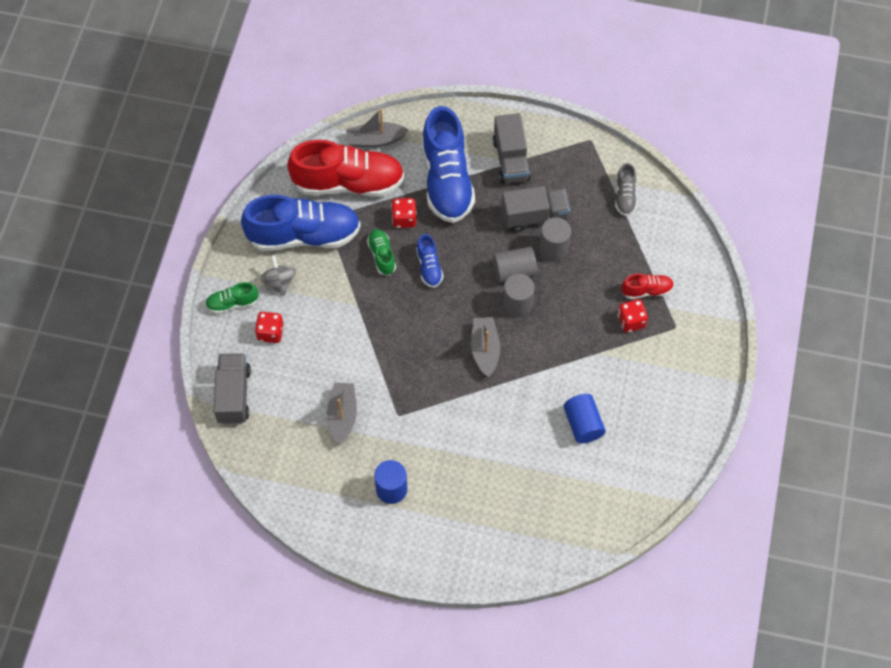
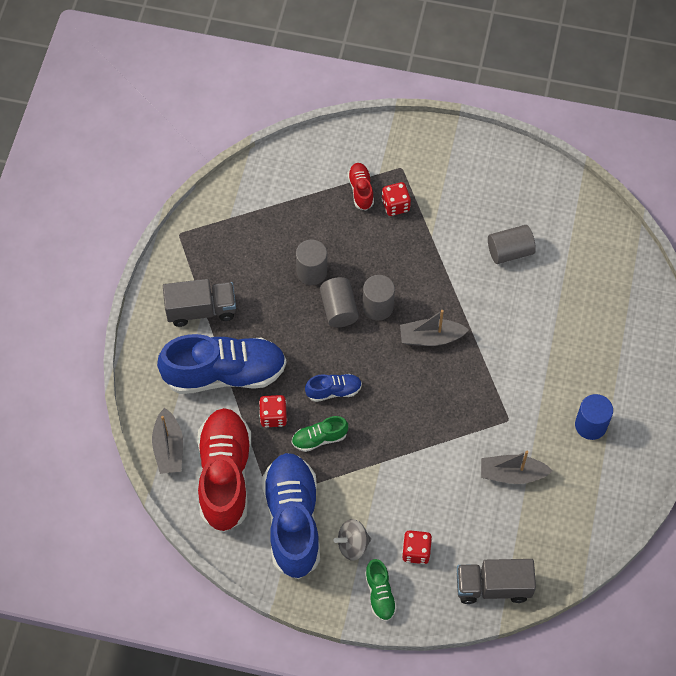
camera: 90 degrees left, 0 degrees up
grey truck [501,186,570,232] -> none
blue cylinder [563,394,606,443] -> grey cylinder [488,225,536,264]
grey shoe [615,163,637,216] -> none

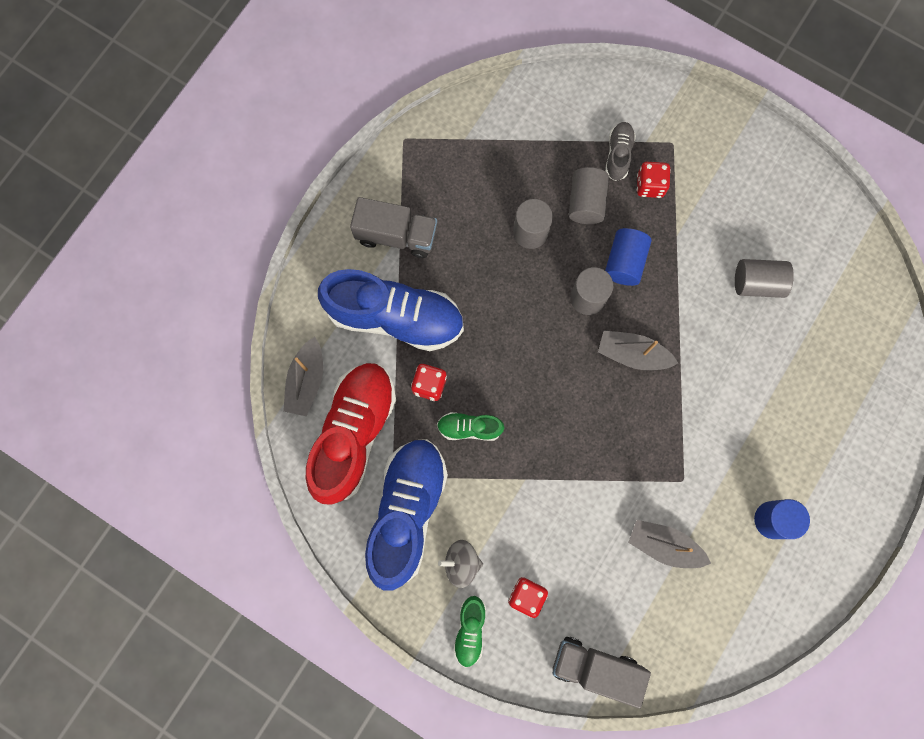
camera: 20 degrees right, 15 degrees up
blue shoe [305,374,362,402] -> none
grey cylinder [320,277,359,327] -> grey cylinder moved to [569,167,609,224]
red shoe [348,163,374,210] -> grey shoe [605,122,636,181]
none -> blue cylinder [605,228,651,286]

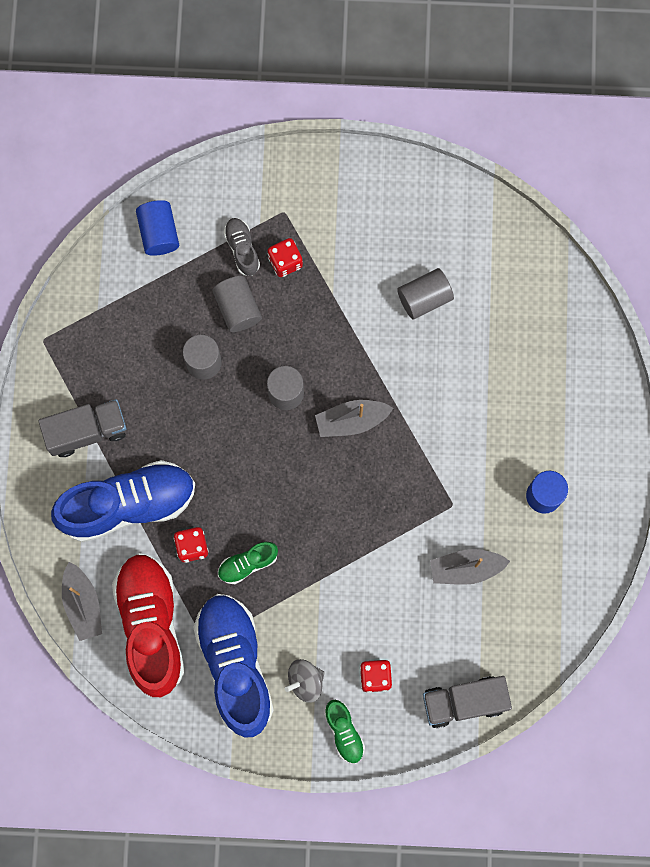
camera: 30 degrees left, 0 degrees up
blue cylinder [605,228,651,286] -> blue cylinder moved to [136,200,179,256]

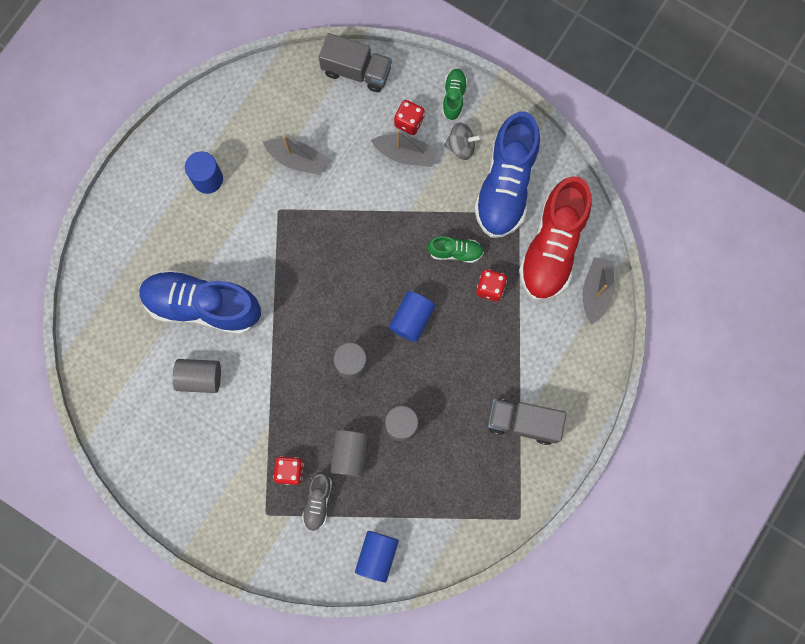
camera: 150 degrees left, 0 degrees up
blue shoe [51,460,195,542] -> blue shoe moved to [139,270,261,335]
grey boat [315,400,393,437] -> grey boat moved to [371,130,437,167]
none -> blue cylinder [389,291,435,342]

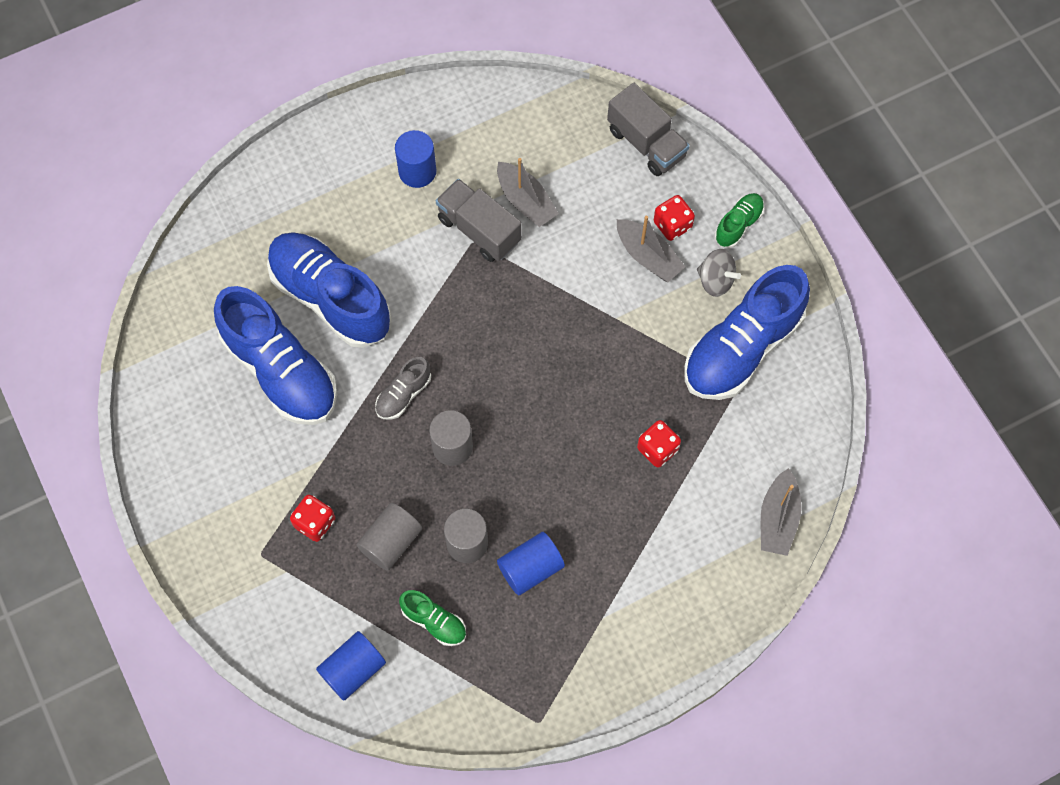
camera: 30 degrees right, 10 degrees down
grey cylinder [173,359,221,393] -> blue shoe [214,286,337,425]
grey shoe [302,472,332,531] -> grey shoe moved to [375,357,431,420]
blue cylinder [389,291,435,342] -> blue cylinder moved to [497,532,565,595]
green shoe [428,236,484,263] -> green shoe moved to [399,590,466,646]
grey truck [488,399,567,445] -> grey truck moved to [436,179,522,262]
red shoe [519,176,592,301] -> none
grey boat [582,257,614,325] -> grey boat turned 150 degrees clockwise [761,468,802,556]

